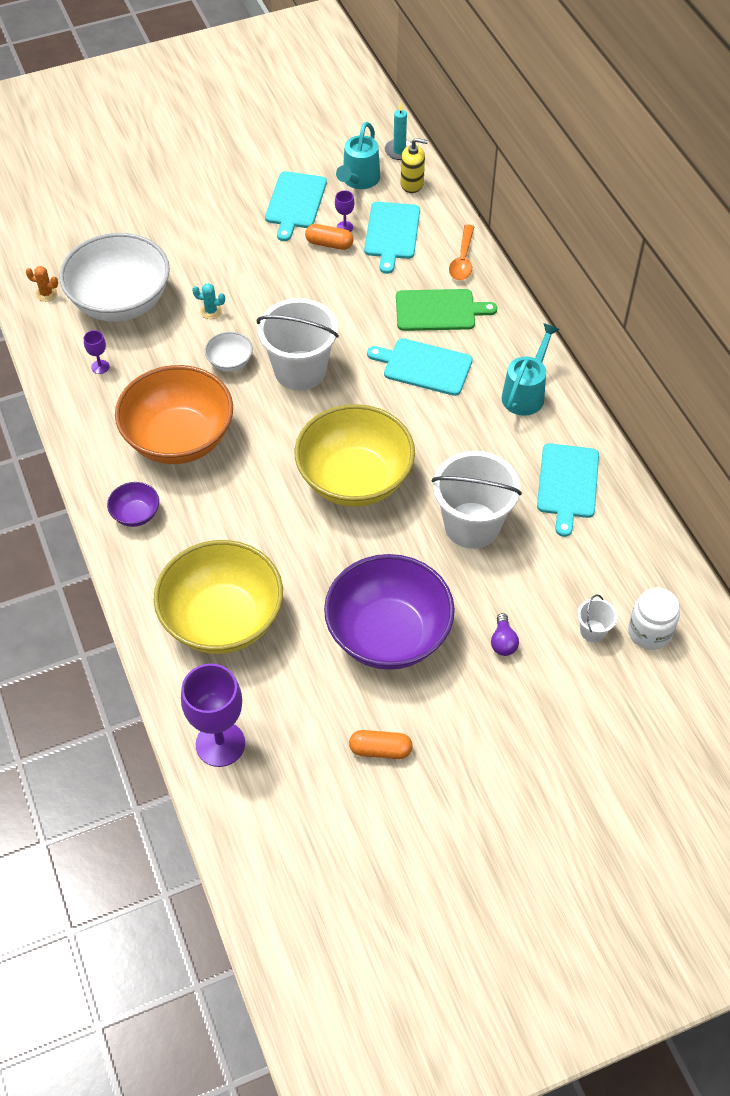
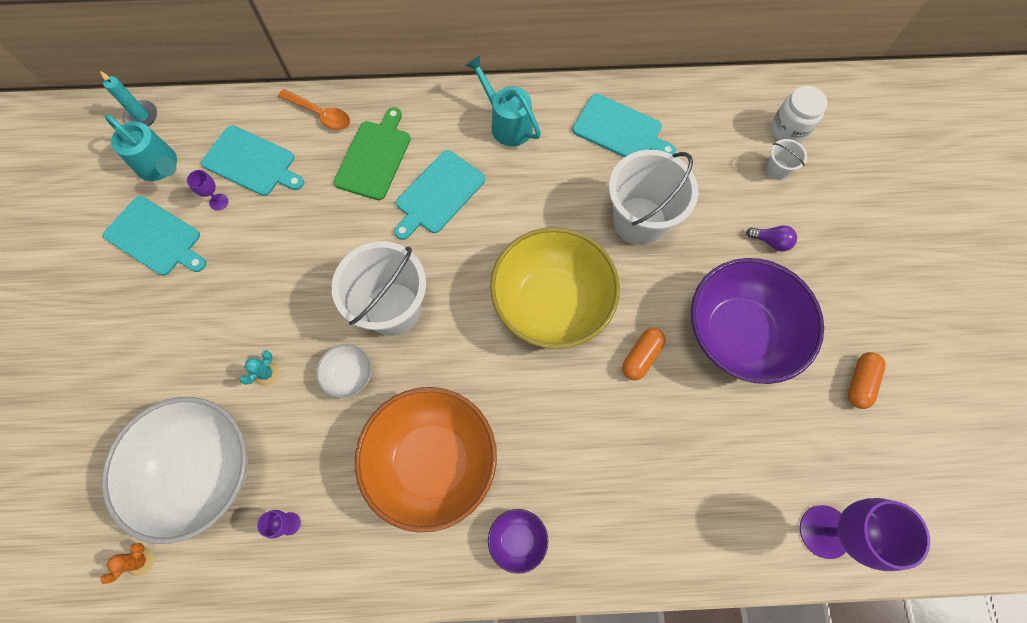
camera: 70 degrees left, 15 degrees up
yellow bowl [154,540,283,654] -> none
orange capsule [305,224,353,250] -> orange capsule moved to [622,328,666,380]
yellow soap dispenser [401,138,428,193] -> none

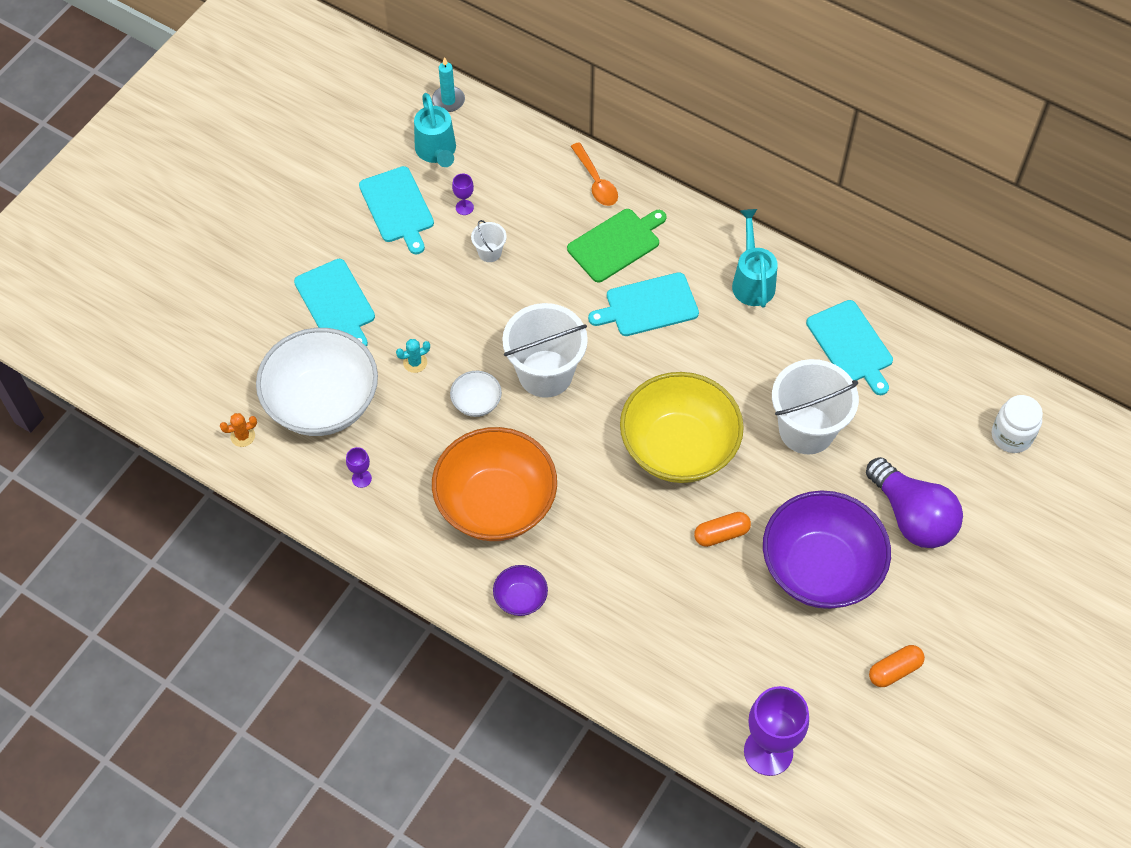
camera: 35 degrees right, 10 degrees down
turquoise cutting board [201,125,304,196] -> turquoise cutting board moved to [294,259,375,347]
purple light bulb [746,225,797,251] -> purple light bulb [866,457,963,548], size x2.38
white bucket [766,139,807,180] -> white bucket moved to [471,220,507,262]

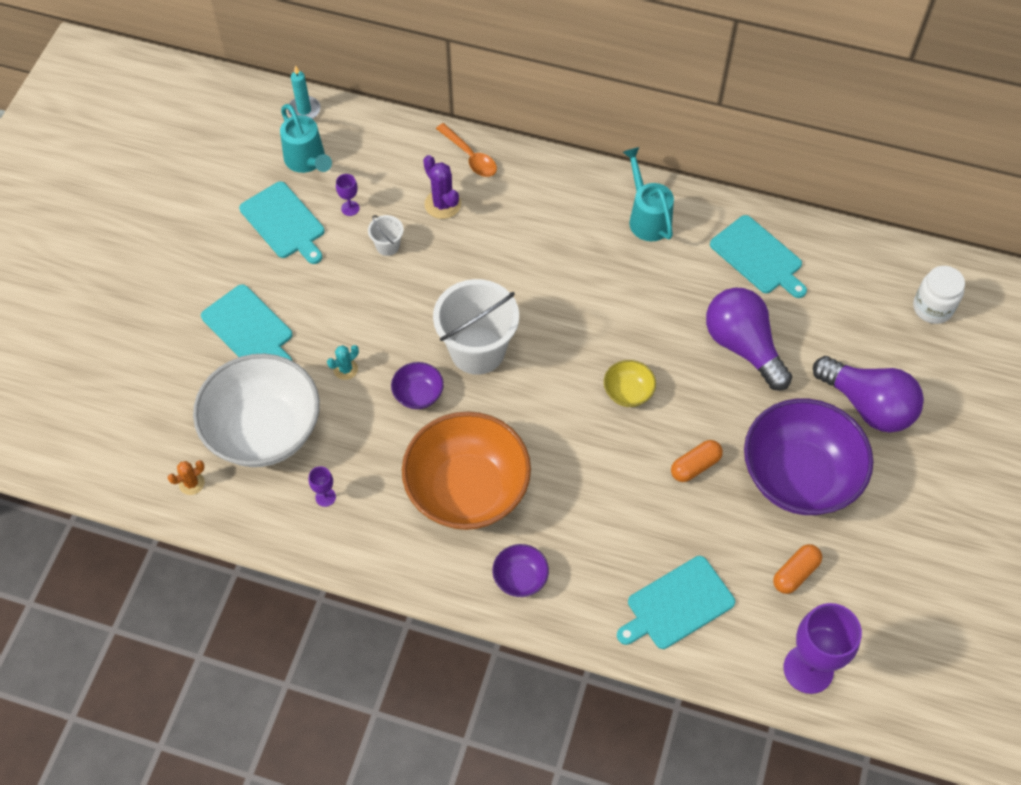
camera: 15 degrees left, 0 degrees up
white bowl [450,371,502,417] -> purple bowl [391,362,444,409]
green cutting board [567,209,666,282] -> none
turquoise cutting board [588,272,699,336] -> turquoise cutting board moved to [617,556,735,649]
yellow bowl [620,372,744,483] -> yellow bowl [604,360,656,407], size x0.43
white bucket [772,359,859,455] -> purple light bulb [706,287,792,391]
orange capsule [869,645,925,687] -> orange capsule moved to [773,544,822,594]
none -> purple cactus [423,155,461,219]

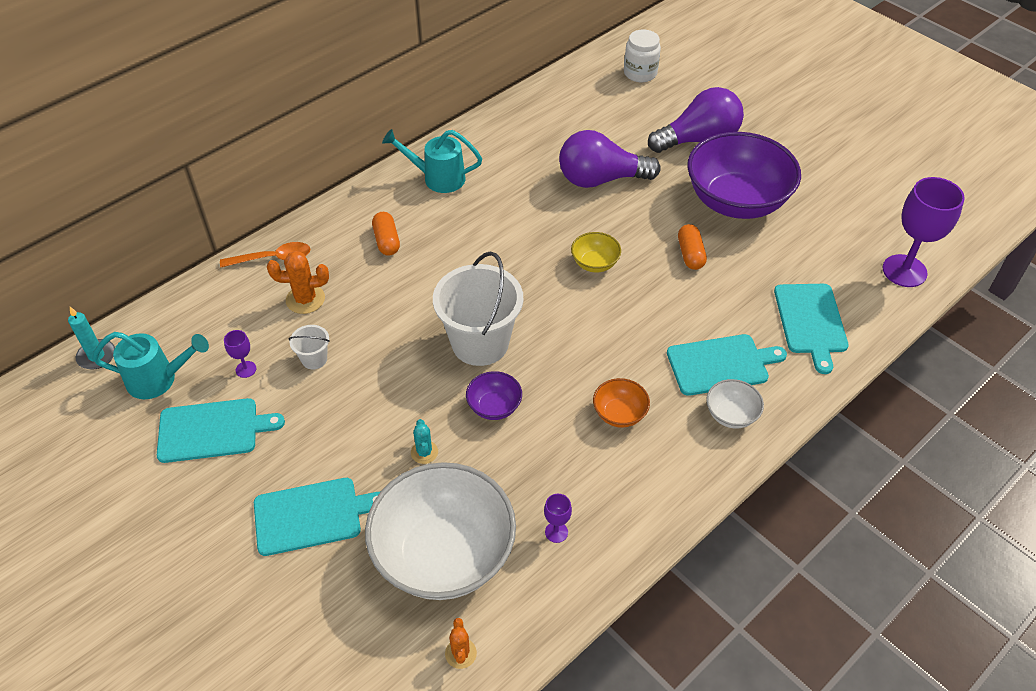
camera: 60 degrees left, 10 degrees down
orange bowl [402,412,531,530] -> orange bowl [593,378,650,428], size x0.43
purple cactus [423,155,461,219] -> orange cactus [267,251,329,314]
purple bowl [492,544,549,597] -> white bowl [706,379,764,428]
turquoise cutting board [710,215,807,298] -> turquoise cutting board moved to [667,334,787,396]
orange capsule [773,544,822,594] -> orange capsule moved to [372,212,400,256]

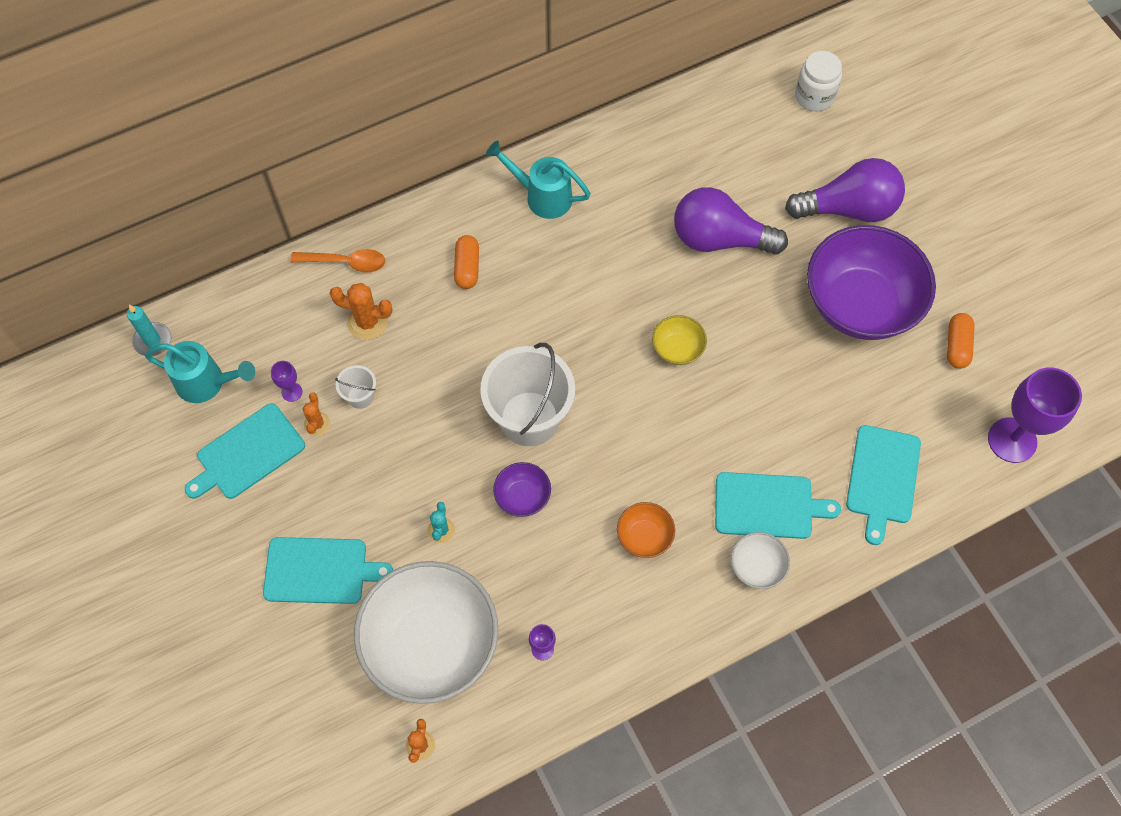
camera: 15 degrees right, 15 degrees up
turquoise cutting board [157,398,285,463] -> turquoise cutting board turned 135 degrees clockwise [185,403,305,499]
orange capsule [678,224,707,270] -> orange capsule moved to [947,313,975,369]
none -> orange cactus [303,392,330,436]

